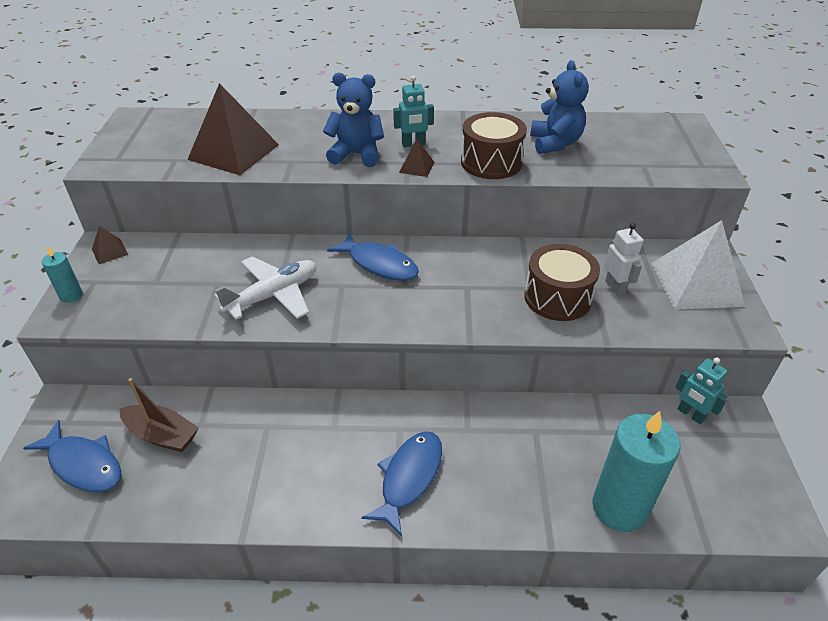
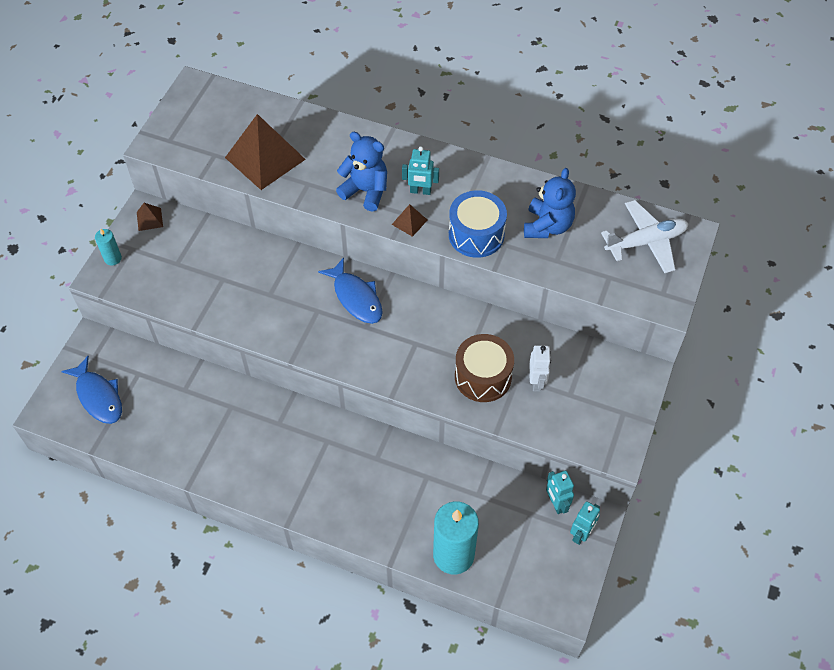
camera: 20 degrees right, 15 degrees up
brown boat [120,378,199,452] -> none
white plane [214,256,316,320] -> white plane moved to [601,200,688,273]
blue fish [361,431,442,536] -> none
brown drum [461,112,527,179] -> blue drum [449,190,507,258]
white pyramid [651,220,745,310] -> none
none -> turquoise robot [570,501,600,545]

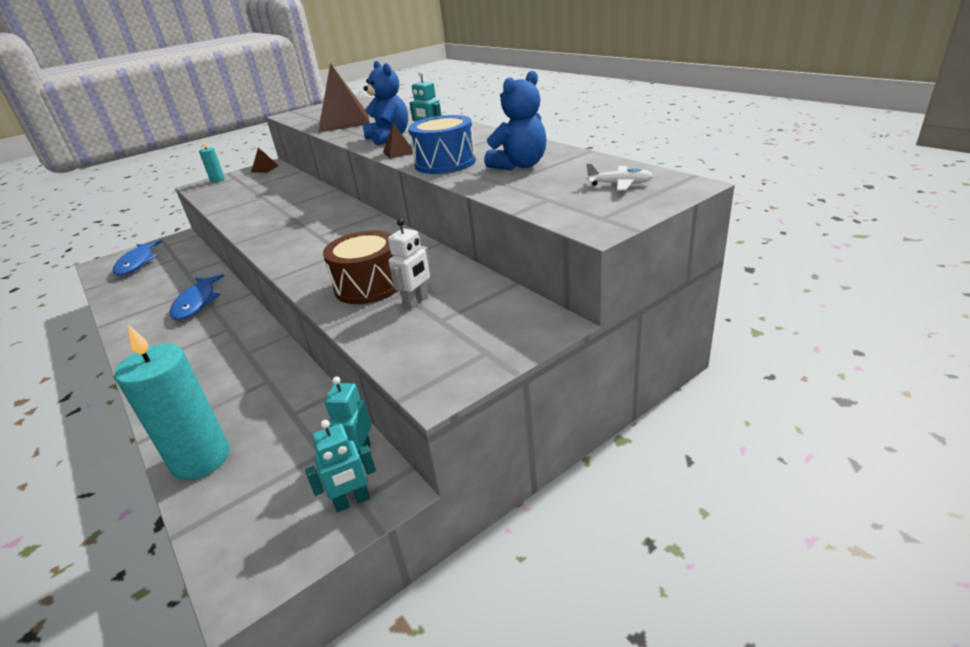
camera: 35 degrees right, 25 degrees down
blue fish [318,257,383,324] -> blue fish moved to [170,274,224,320]
white plane [601,200,688,273] -> white plane [586,163,653,191], size x0.54

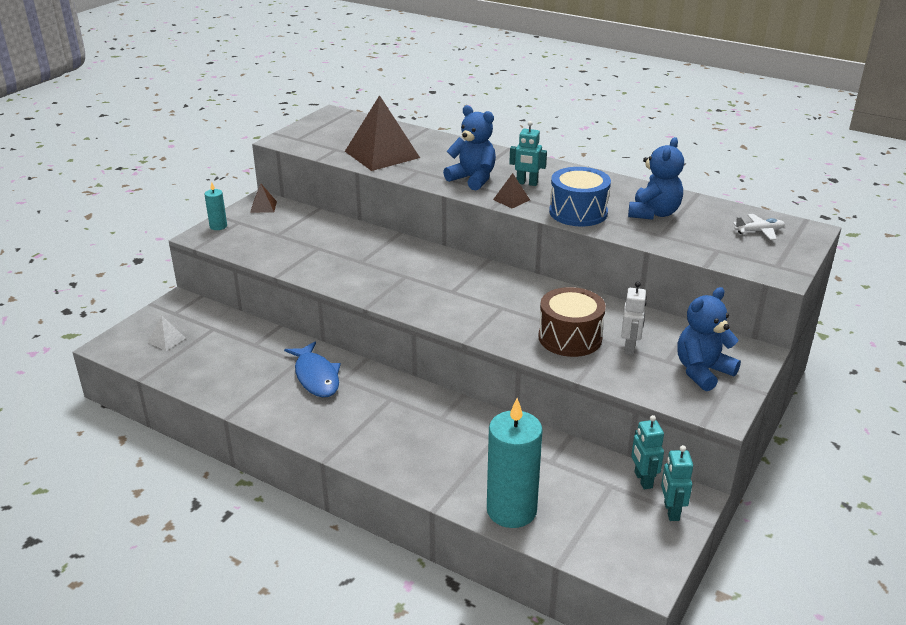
camera: 25 degrees left, 0 degrees up
blue fish [113,241,162,276] -> white pyramid [147,316,185,351]
turquoise robot [305,420,376,512] -> turquoise robot turned 135 degrees clockwise [661,445,693,521]
none -> blue teddy bear [678,287,741,391]

